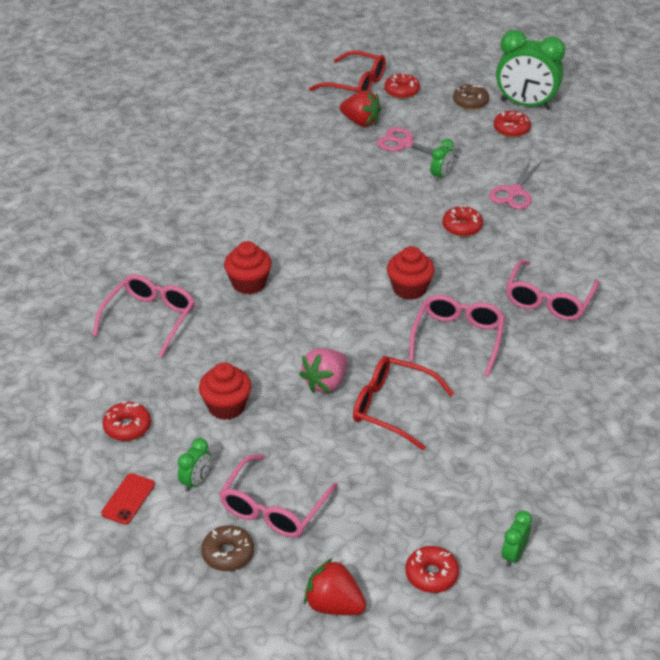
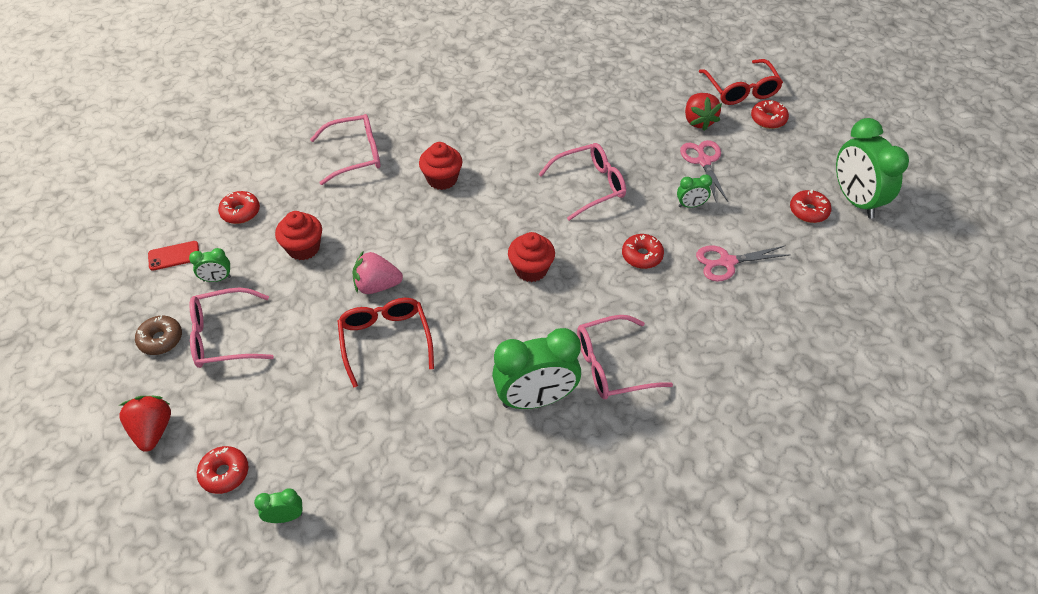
camera: 50 degrees right, 10 degrees up
pink glasses [409,295,505,377] -> pink glasses moved to [538,143,626,221]
brown donut [453,84,489,110] -> none
none -> green clock [492,328,581,409]

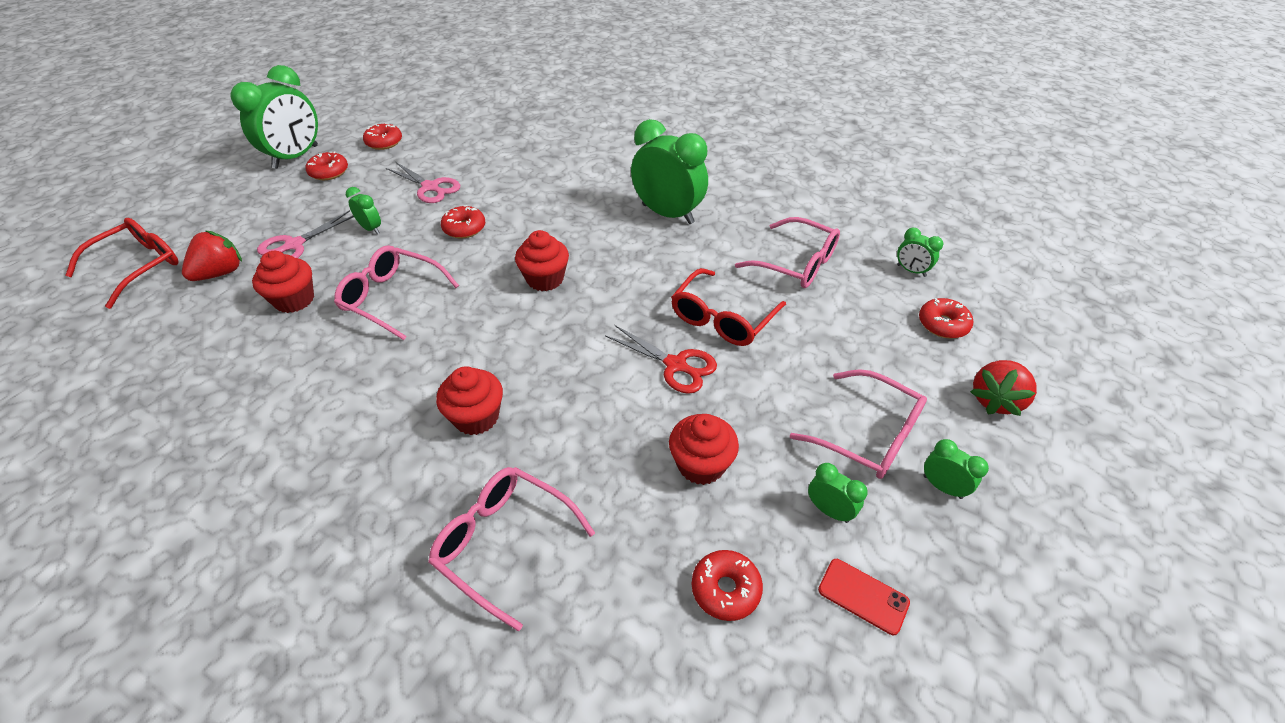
camera: 130 degrees left, 5 degrees down
brown donut [135,316,182,355] -> green clock [924,439,989,499]
pink strawberry [353,252,403,294] -> red scissors [605,325,717,394]
pink glasses [577,315,673,399] -> pink glasses moved to [735,217,840,288]
red donut [751,100,789,129] -> red donut moved to [363,123,402,150]
none -> red cupcake [252,251,314,313]

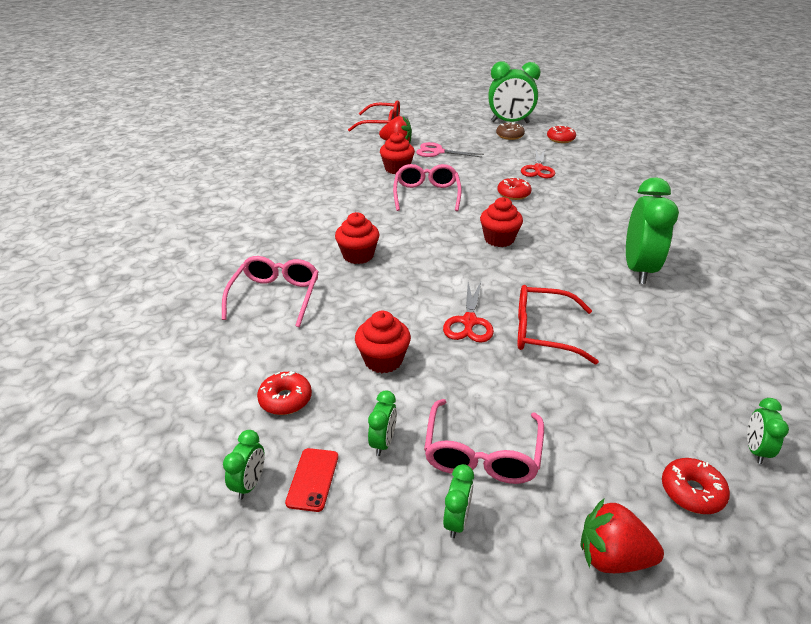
camera: 65 degrees right, 10 degrees down
red donut [306,151,348,180] -> brown donut [496,123,525,140]
green clock [346,187,381,234] -> green clock moved to [223,430,265,500]
pink scissors [386,162,460,203] -> red scissors [521,150,555,178]
pink glasses [735,217,840,288] -> none

